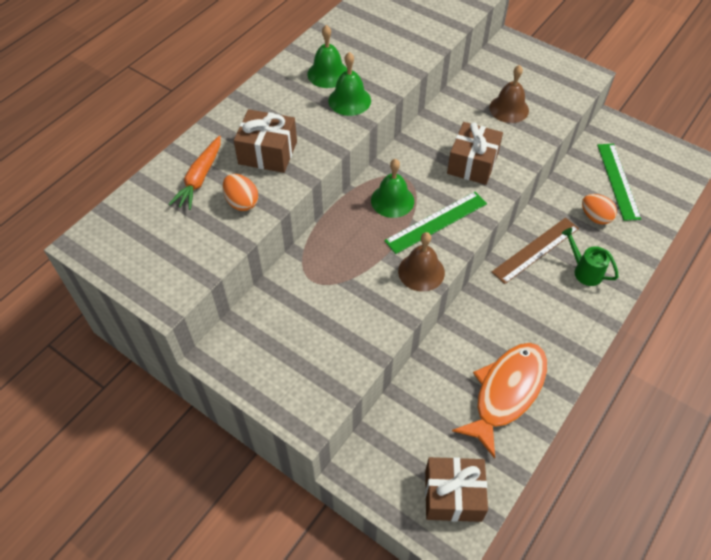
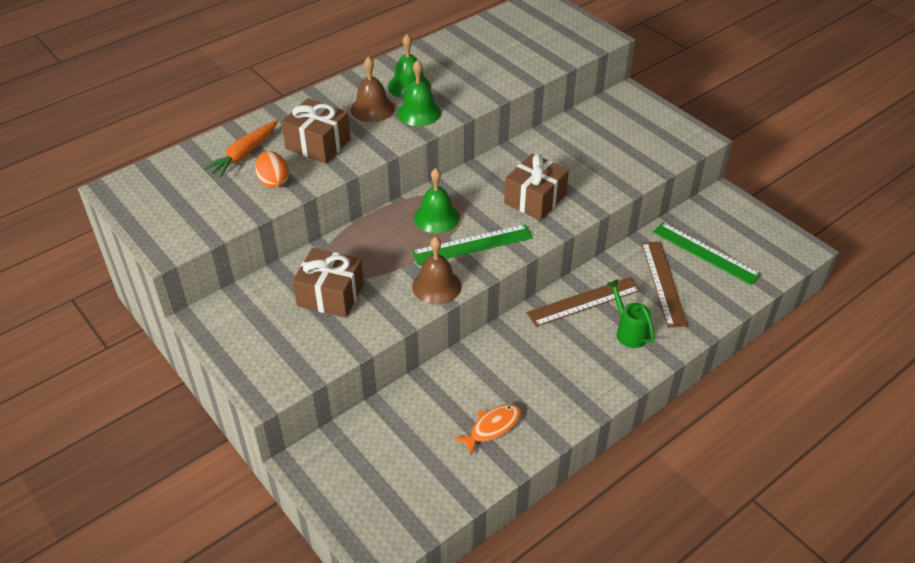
camera: 15 degrees right, 10 degrees down
brown gift [425,457,488,522] -> brown gift moved to [293,248,364,318]
orange fish [452,343,547,459] -> orange fish [454,404,521,456], size x0.53
brown bell [489,65,529,123] -> brown bell moved to [350,56,395,122]
orange egg [582,194,617,225] -> brown ruler [641,242,688,328]
green ruler [597,144,641,221] -> green ruler turned 60 degrees counterclockwise [653,222,761,285]

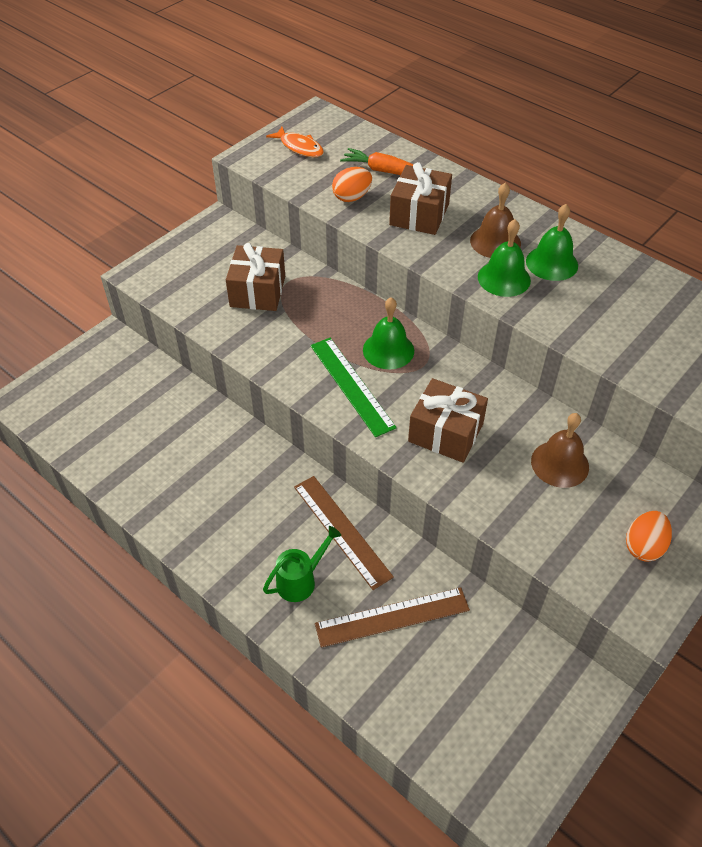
camera: 80 degrees right, 5 degrees up
brown bell [412,237,461,305] -> brown bell moved to [531,413,589,488]
orange fish [454,404,521,456] -> orange fish moved to [266,127,324,157]
green ruler [653,222,761,285] -> none
none -> orange egg [626,511,672,562]

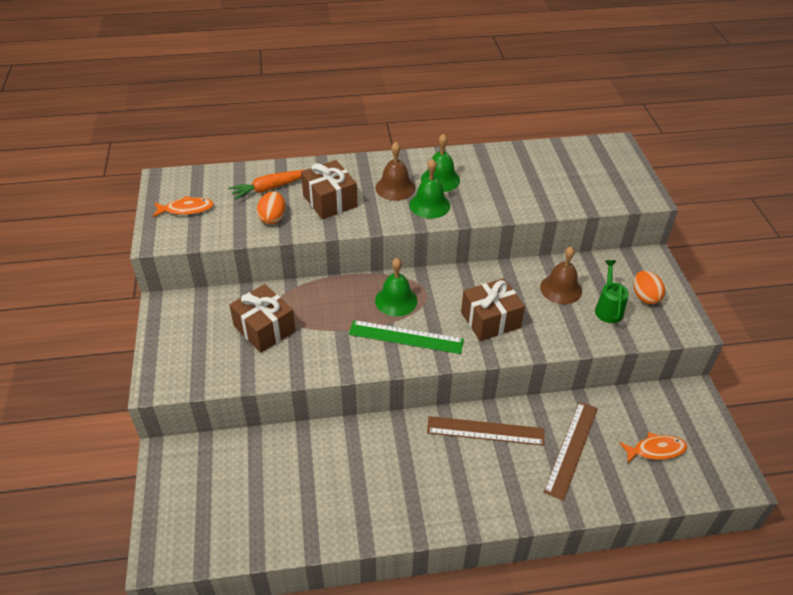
camera: 50 degrees left, 5 degrees down
green watering can [263,526,341,602] -> green watering can moved to [595,260,629,323]
none -> orange fish [619,432,687,463]

